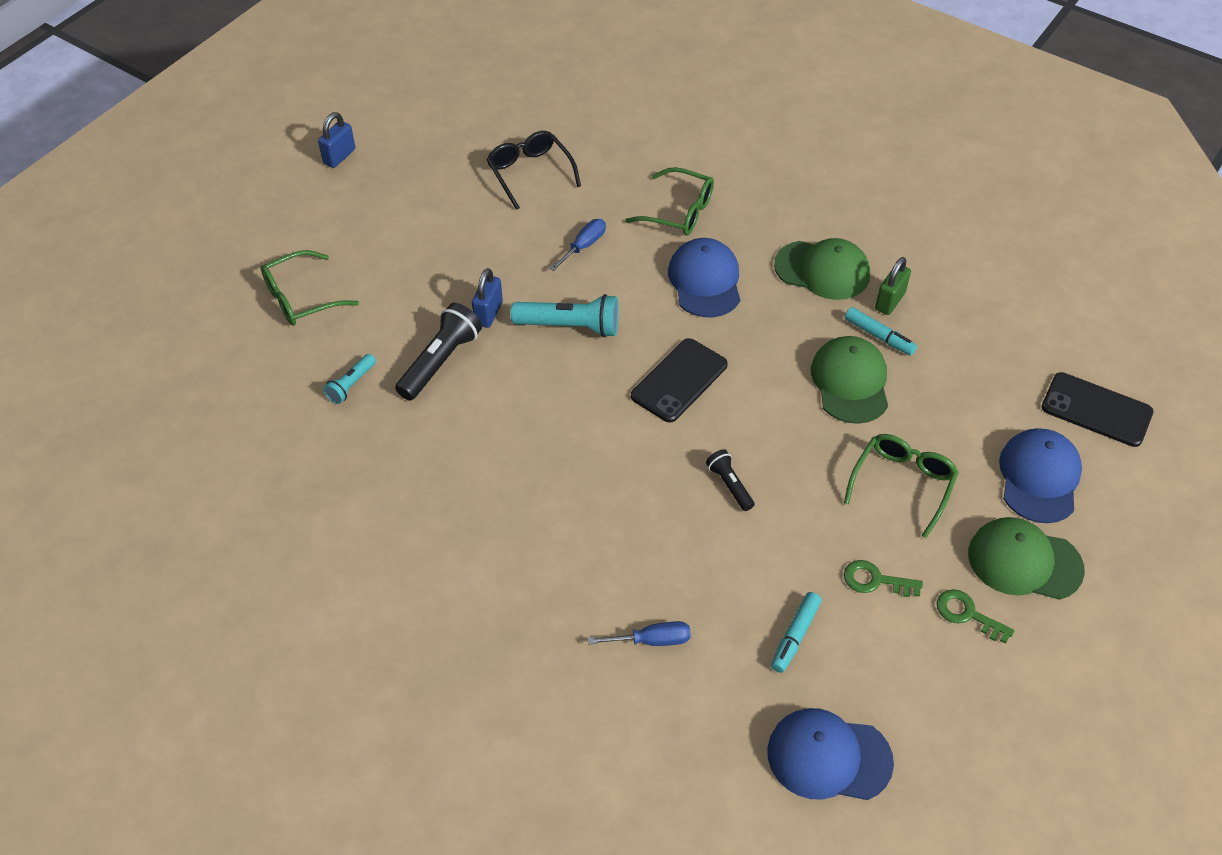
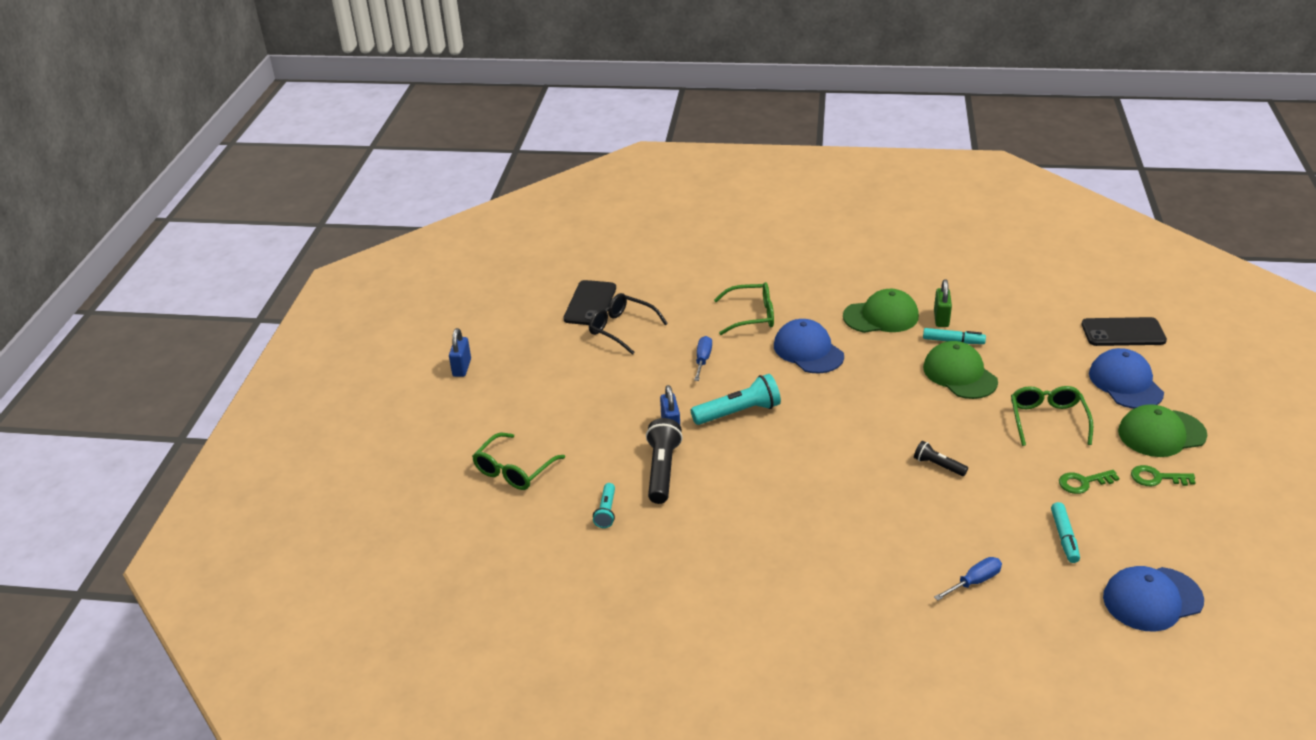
camera: 25 degrees left, 15 degrees down
black phone [631,338,728,423] -> black phone moved to [564,280,616,325]

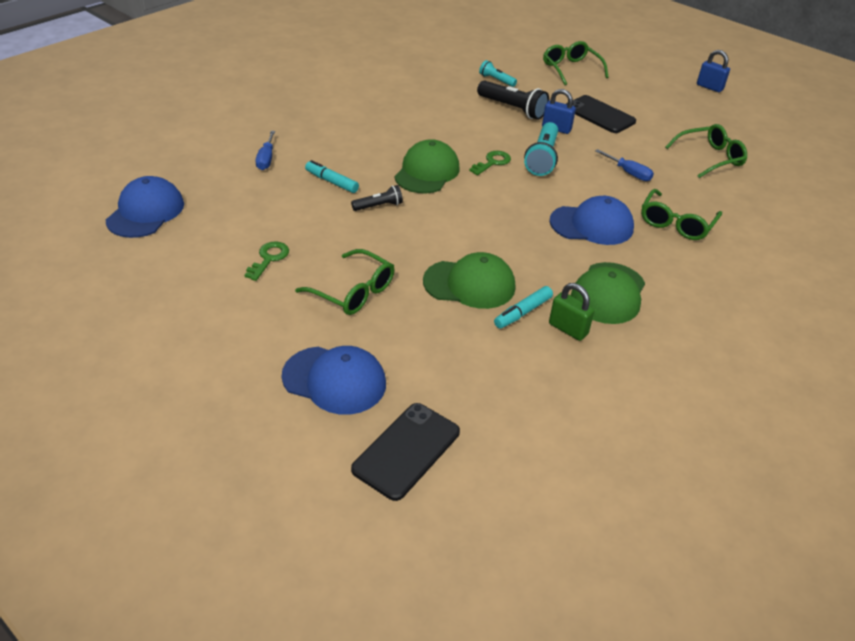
camera: 120 degrees right, 5 degrees up
black phone [564,280,616,325] -> black phone moved to [566,95,636,133]
black glasses [589,293,668,355] -> green glasses [665,124,747,178]
turquoise marker [1051,502,1080,563] -> turquoise marker moved to [305,160,359,193]
green cap [1118,404,1207,457] -> green cap moved to [394,139,460,193]
green key [1131,465,1196,486] -> green key moved to [469,151,511,175]

